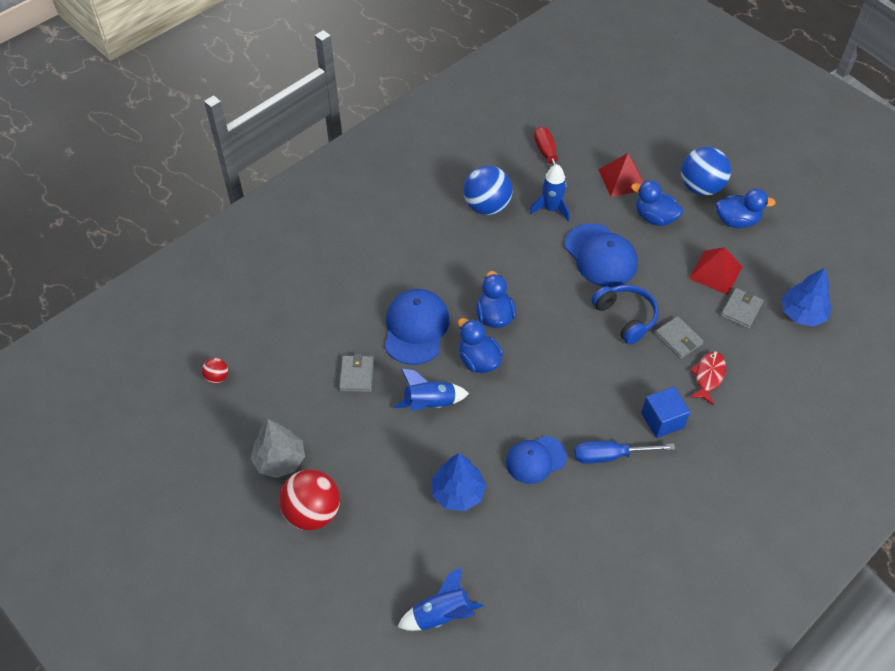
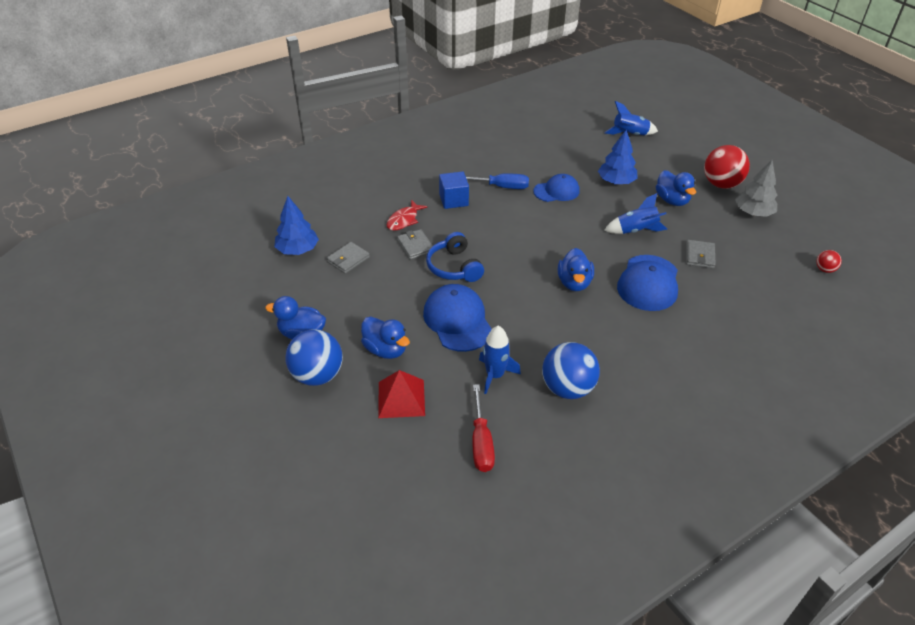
camera: 170 degrees left, 10 degrees down
blue duck [458,318,503,373] -> blue duck moved to [656,170,696,206]
red pyramid [689,247,742,295] -> none

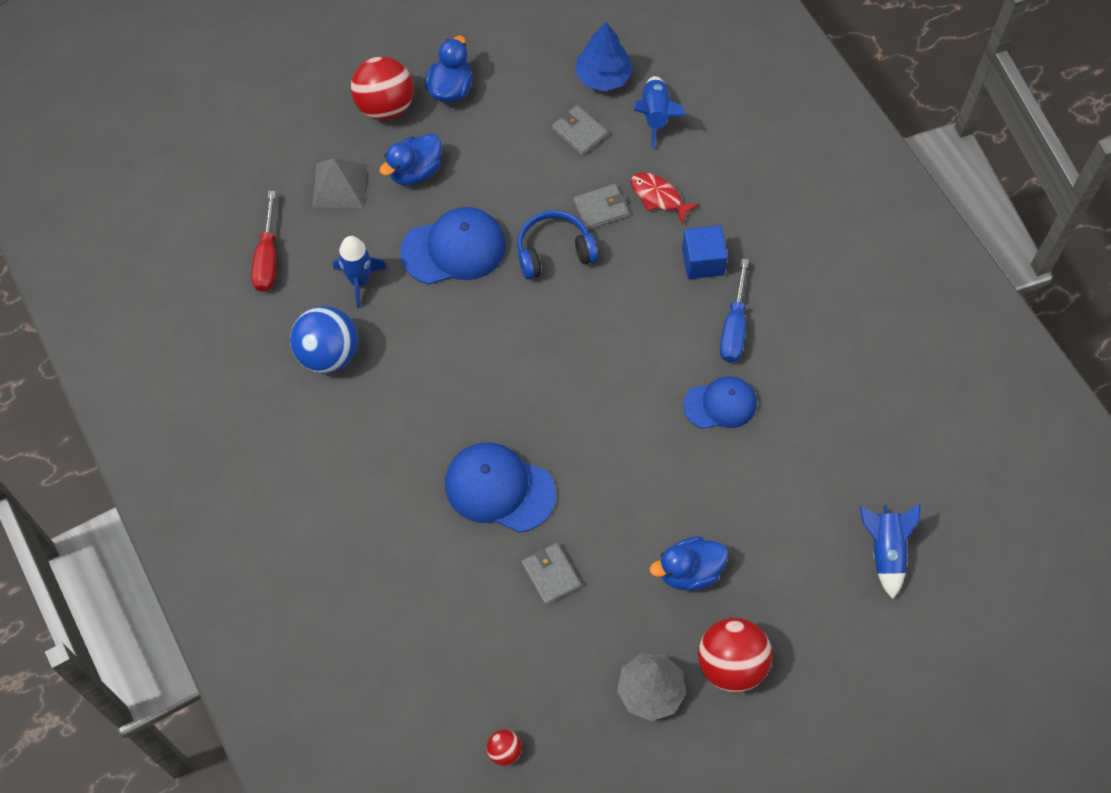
camera: 95 degrees right, 20 degrees up
blue ball [285,329,343,386] -> red ball [351,56,414,120]
red pyramid [378,370,425,418] -> grey pyramid [312,158,367,208]
red screwdriver [472,384,495,472] -> red screwdriver turned 90 degrees counterclockwise [251,191,276,292]
blue cap [533,174,579,202] -> blue cap turned 90 degrees counterclockwise [683,376,757,429]
blue duck [558,248,594,291] -> none
blue tree [598,130,638,185] -> none
blue rocket [604,193,667,234] -> blue rocket moved to [634,76,686,149]
grey wallet [686,240,716,269] -> grey wallet turned 45 degrees clockwise [521,543,581,605]

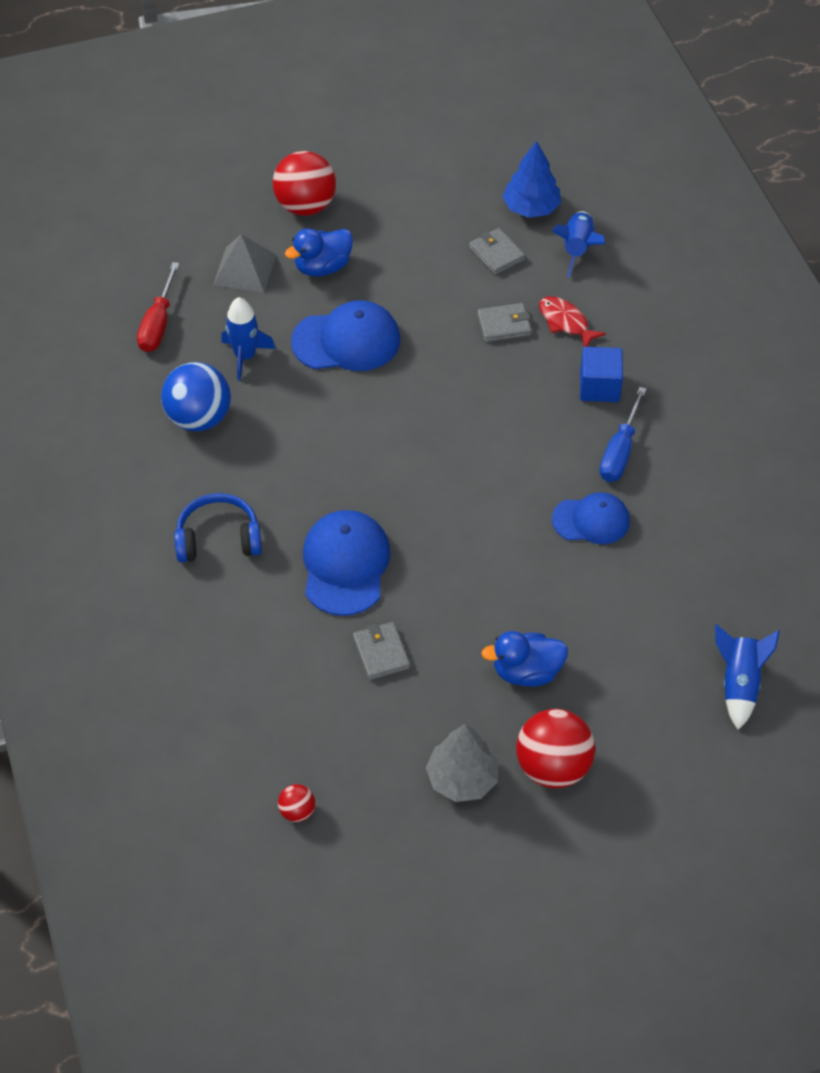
camera: 10 degrees right, 10 degrees down
blue duck [424,36,473,103] -> none
blue cap [445,443,556,533] -> blue cap turned 60 degrees clockwise [303,510,390,616]
blue headphones [517,210,598,280] -> blue headphones moved to [174,493,262,562]

